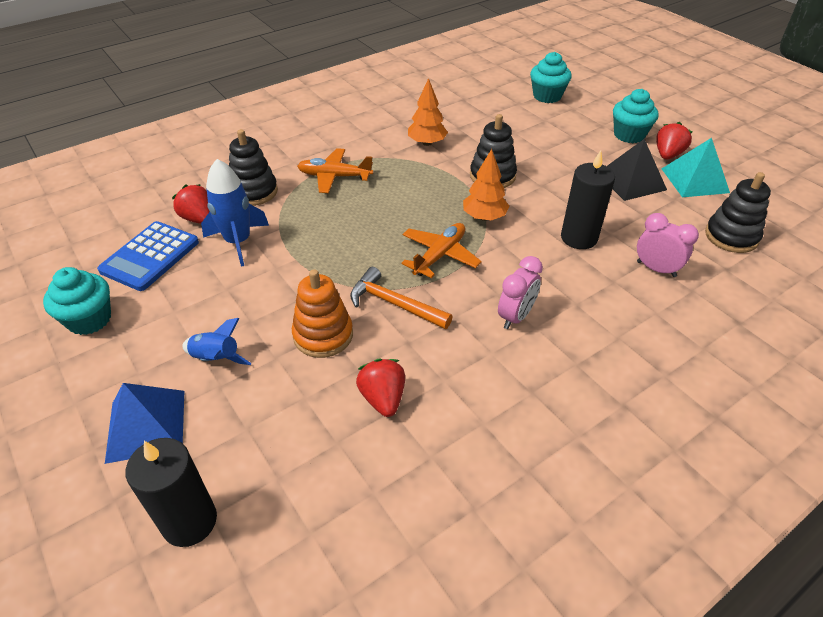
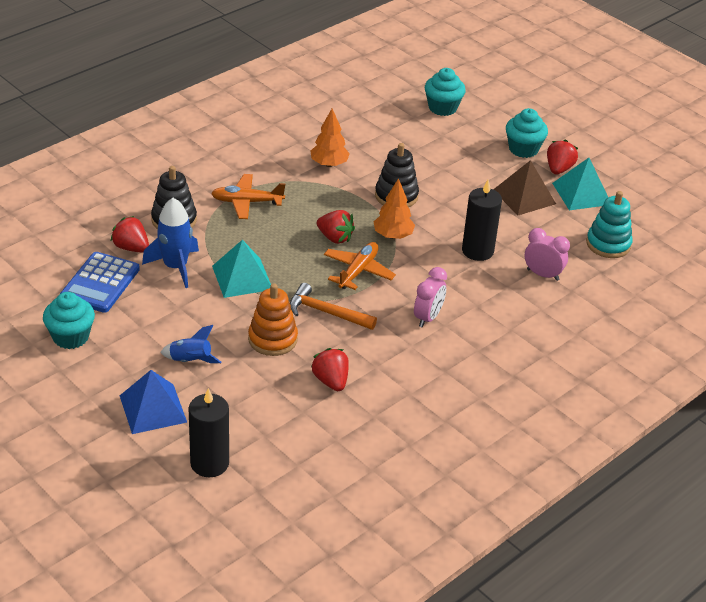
camera: 10 degrees left, 5 degrees down
black pyramid [607,139,667,201] -> brown pyramid [493,160,556,216]
black stacking toy [705,172,771,253] -> turquoise stacking toy [586,191,633,258]
none -> turquoise pyramid [212,240,271,298]
none -> red strawberry [317,210,355,244]

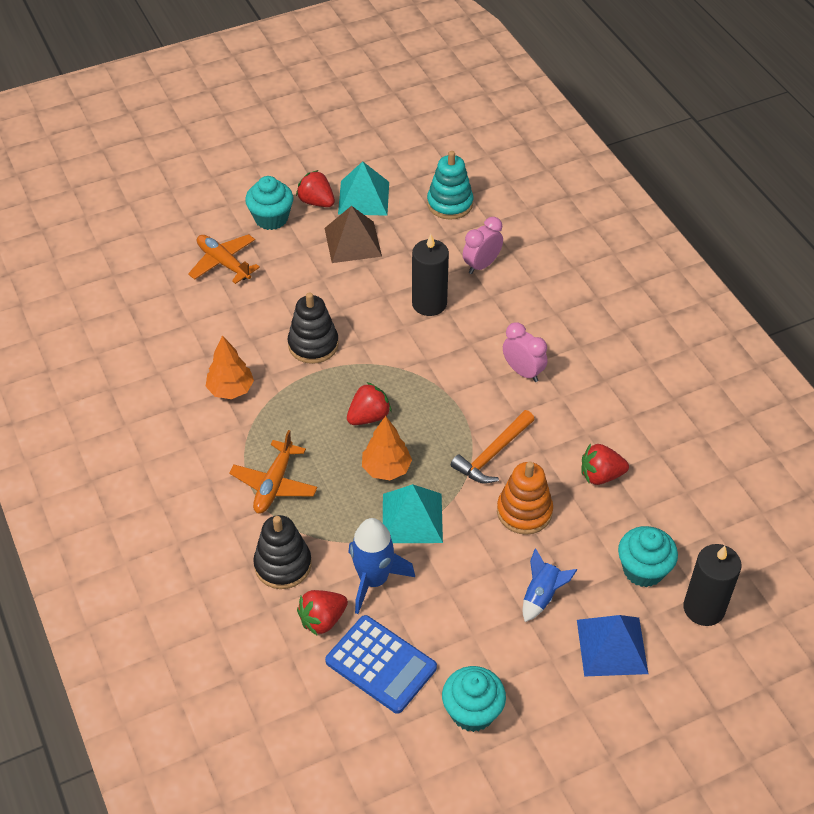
camera: 70 degrees left, 10 degrees up
orange plane [324,242,396,290] -> orange plane moved to [188,234,260,284]
orange tree [374,178,415,239] -> orange tree moved to [362,416,412,480]
turquoise cupcake [425,68,466,116] -> turquoise cupcake moved to [618,526,678,587]

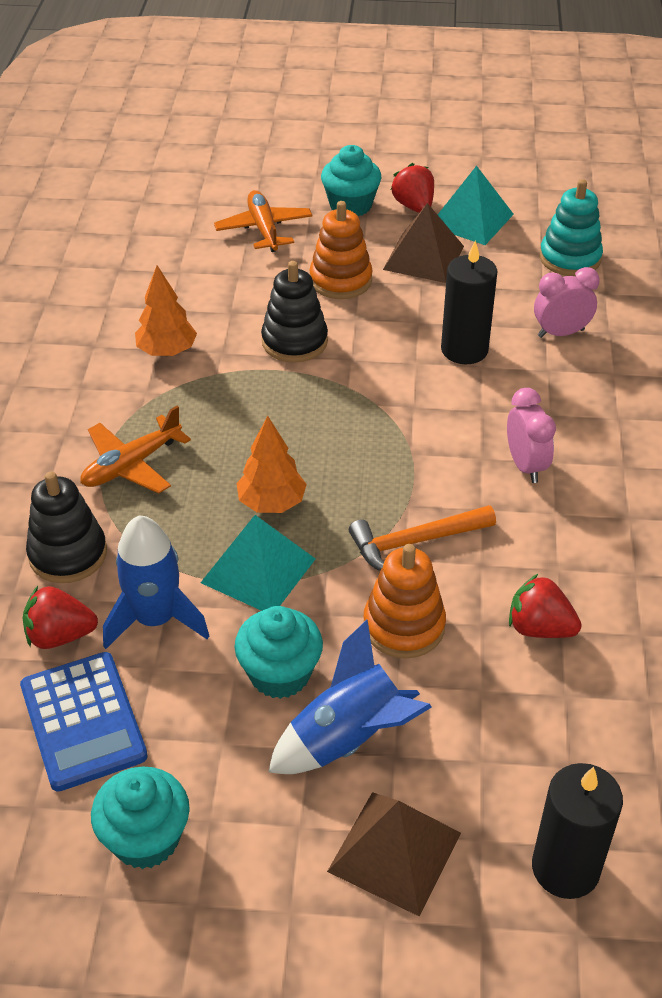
camera: 30 degrees right, 5 degrees down
red strawberry [347,382,392,425] -> none
blue rocket [523,548,577,622] -> blue rocket [268,619,432,774], size x1.60
blue pyramid [577,615,649,677] -> brown pyramid [327,792,461,916]
turquoise cupcake [618,526,678,587] -> turquoise cupcake moved to [234,606,323,699]
none -> orange stacking toy [309,201,373,299]

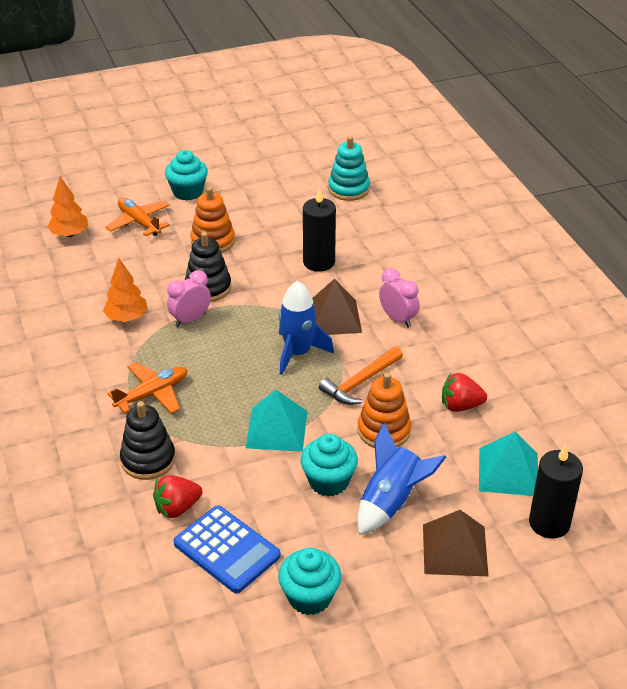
camera: 25 degrees left, 5 degrees down
orange plane [80,406,191,494] -> orange plane turned 150 degrees counterclockwise [107,362,187,413]
blue rocket [103,515,209,649] -> blue rocket moved to [279,281,334,375]
orange tree [236,416,307,513] -> orange tree moved to [47,177,88,237]
brown pyramid [383,203,464,283] -> brown pyramid moved to [312,279,362,335]
red strawberry [391,163,434,213] -> none
turquoise pyramid [438,166,514,245] -> turquoise pyramid moved to [479,432,538,496]
pink clock [534,267,600,338] -> pink clock moved to [167,270,211,327]

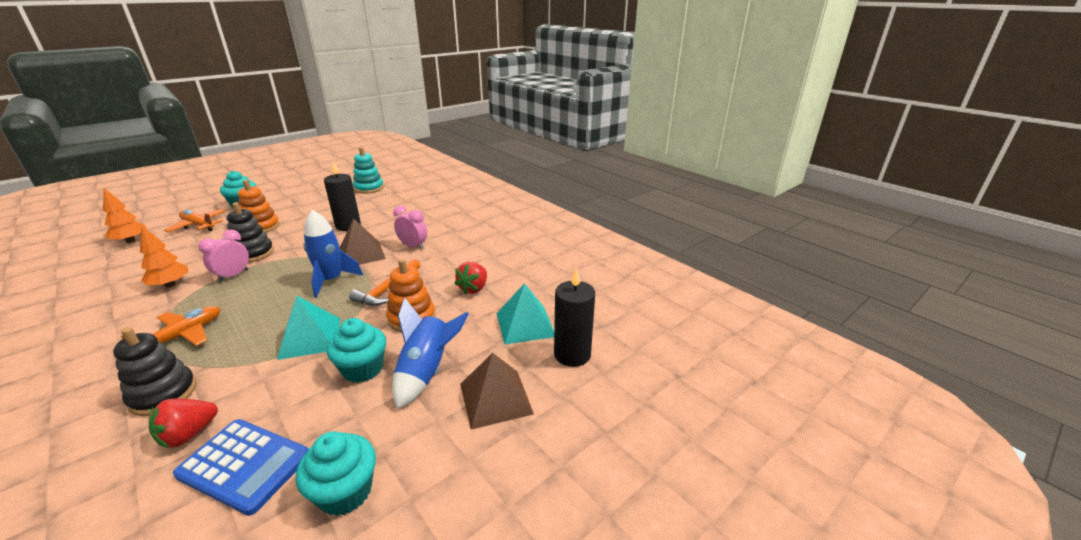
camera: 20 degrees left, 10 degrees down
red strawberry [442,373,487,412] -> red strawberry turned 45 degrees counterclockwise [454,262,487,294]

